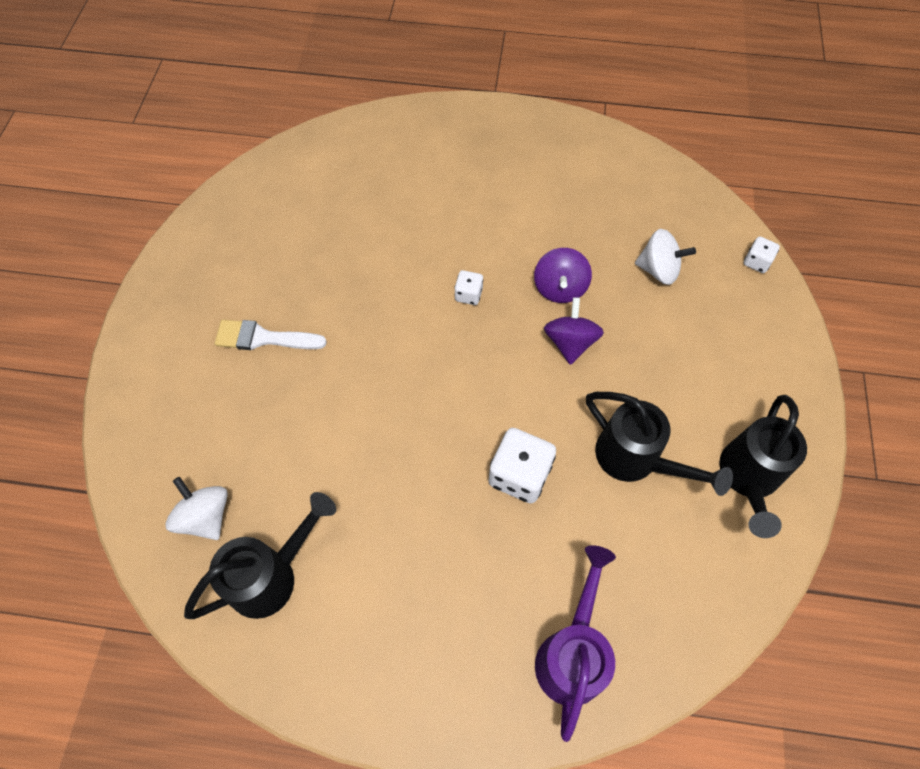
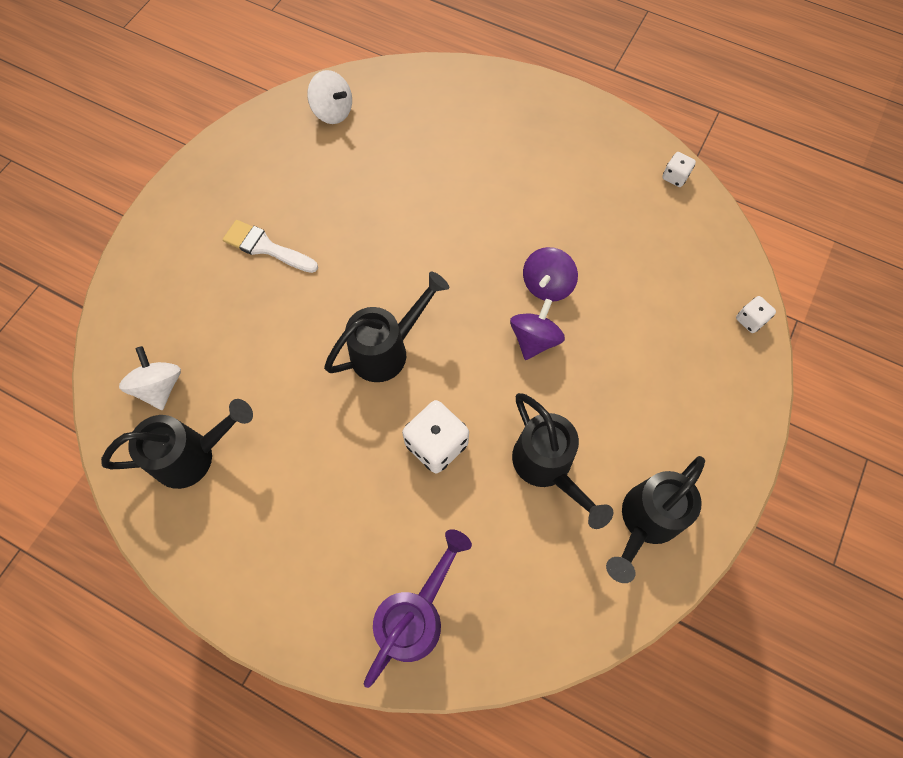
camera: 20 degrees right, 5 degrees up
white dice [454,270,483,305] -> white dice moved to [662,152,696,187]
white spinning top [635,229,696,285] -> white spinning top moved to [307,70,352,124]
none -> black watering can [324,271,449,382]

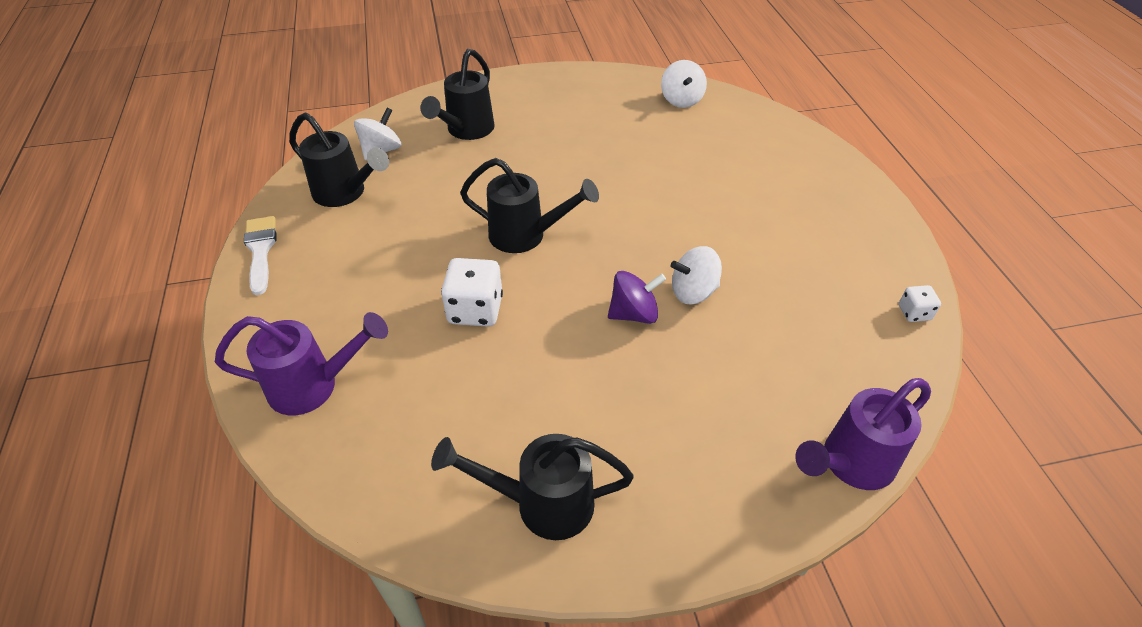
camera: 50 degrees right, 20 degrees down
white brush [223,220,318,273] -> white brush moved to [244,216,277,295]
black watering can [512,393,613,529] -> black watering can moved to [420,49,495,140]
purple spinning top [523,247,578,302] -> white spinning top [671,246,722,304]
white dice [736,296,776,333] -> purple watering can [795,378,931,490]

